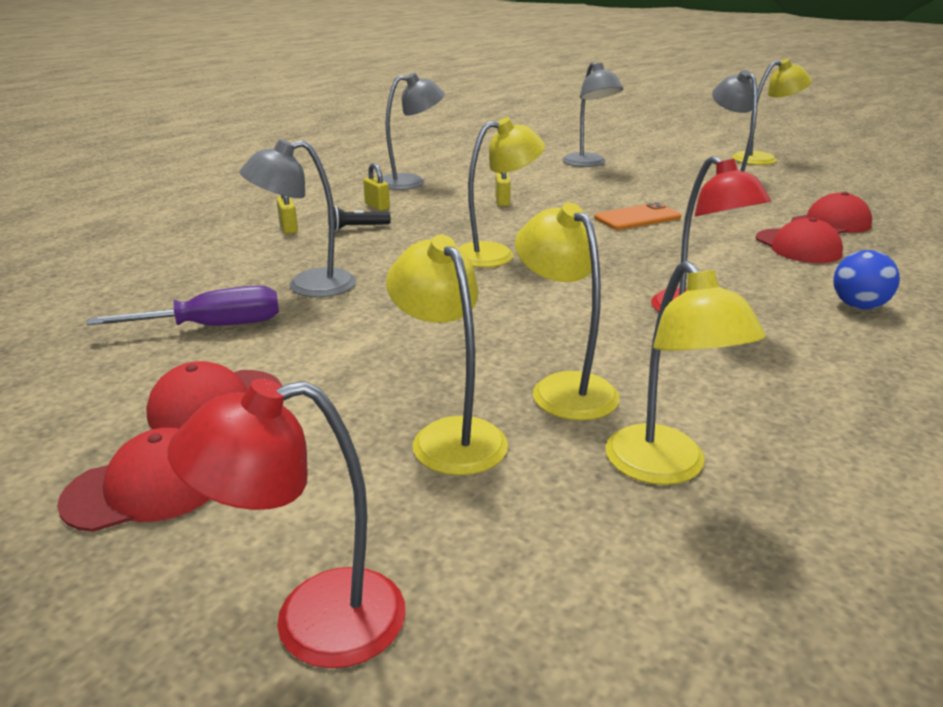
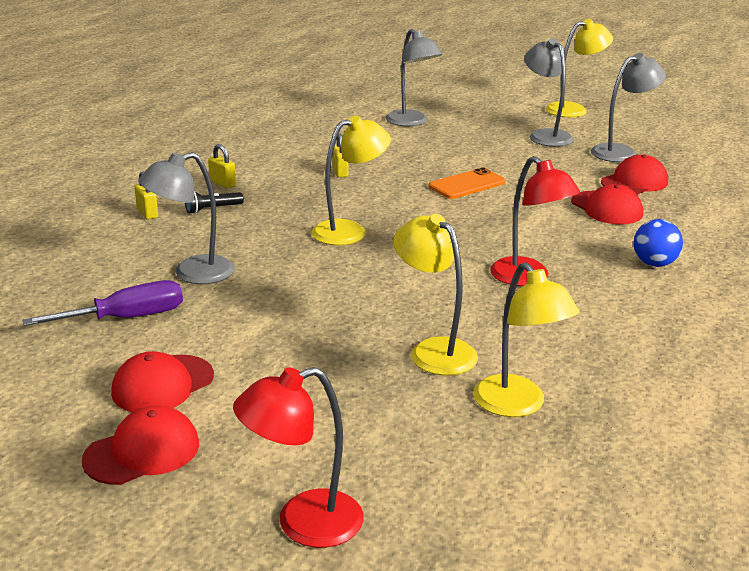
camera: 10 degrees left, 0 degrees up
grey lamp [383,73,445,190] -> grey lamp moved to [591,53,666,162]
yellow lamp [386,235,508,475] -> none

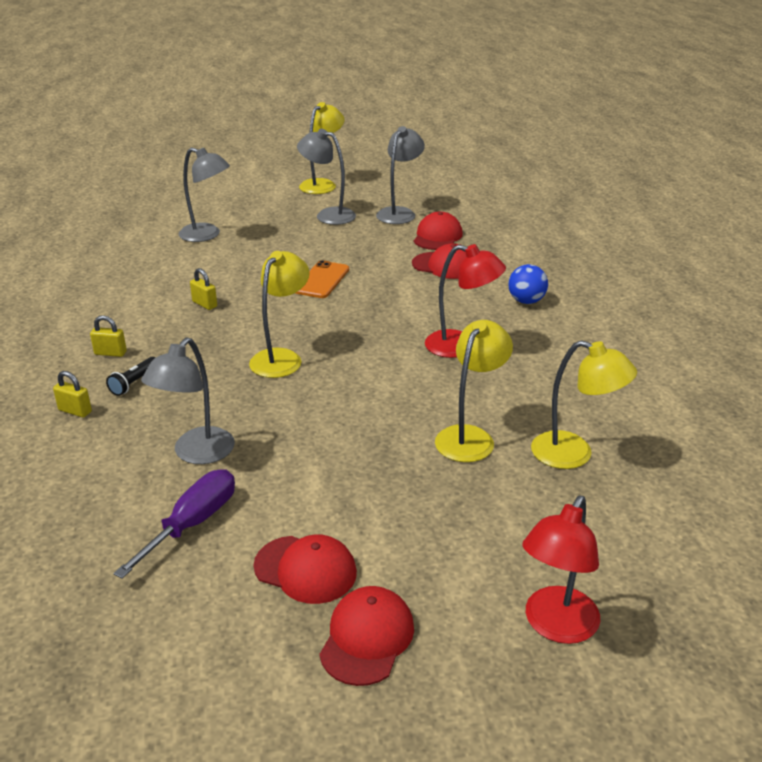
camera: 35 degrees left, 5 degrees up
red cap [111,351,214,412] -> red cap turned 75 degrees counterclockwise [253,534,357,604]
yellow lamp [394,214,478,375] -> yellow lamp turned 105 degrees clockwise [435,320,513,462]

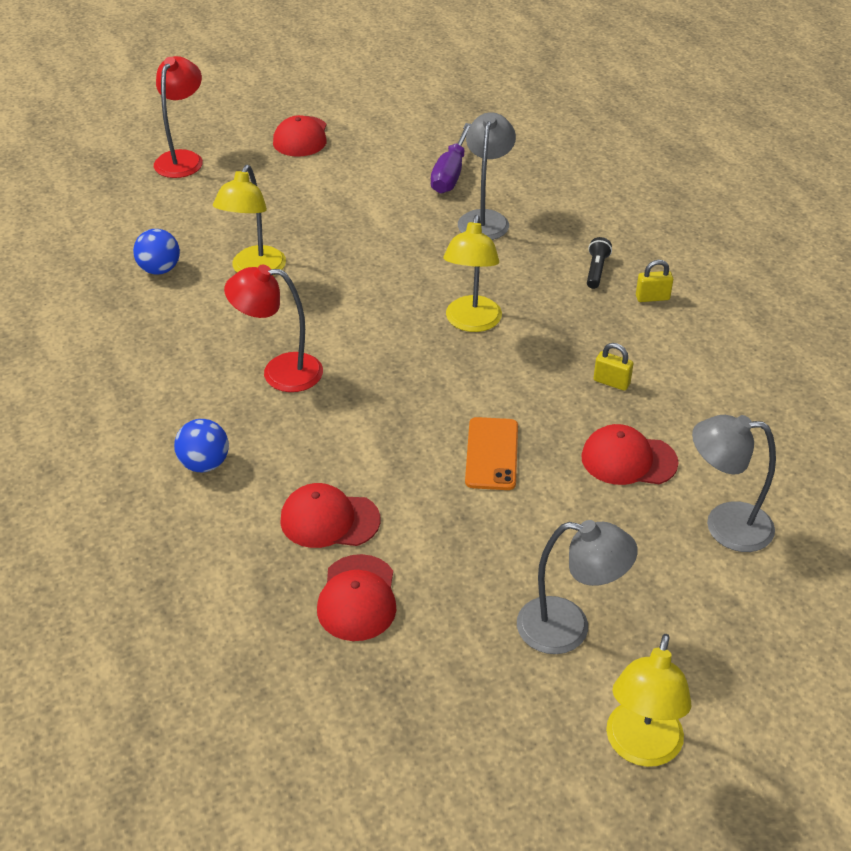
camera: 165 degrees right, 10 degrees up
yellow padlock [53,371,92,418] -> none
red cap [253,534,357,604] -> red cap moved to [581,424,678,485]
grey lamp [376,126,425,224] -> none
yellow lamp [531,340,637,469] -> blue ball [133,229,180,275]

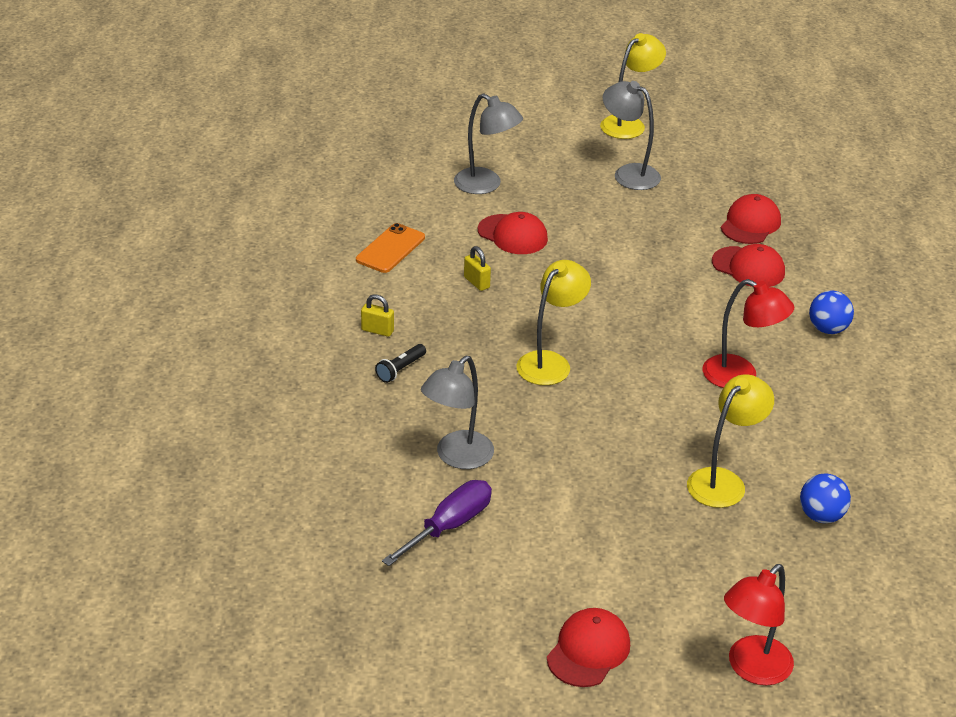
camera: 155 degrees left, 5 degrees down
orange phone [465,417,518,490] -> orange phone moved to [356,223,425,273]

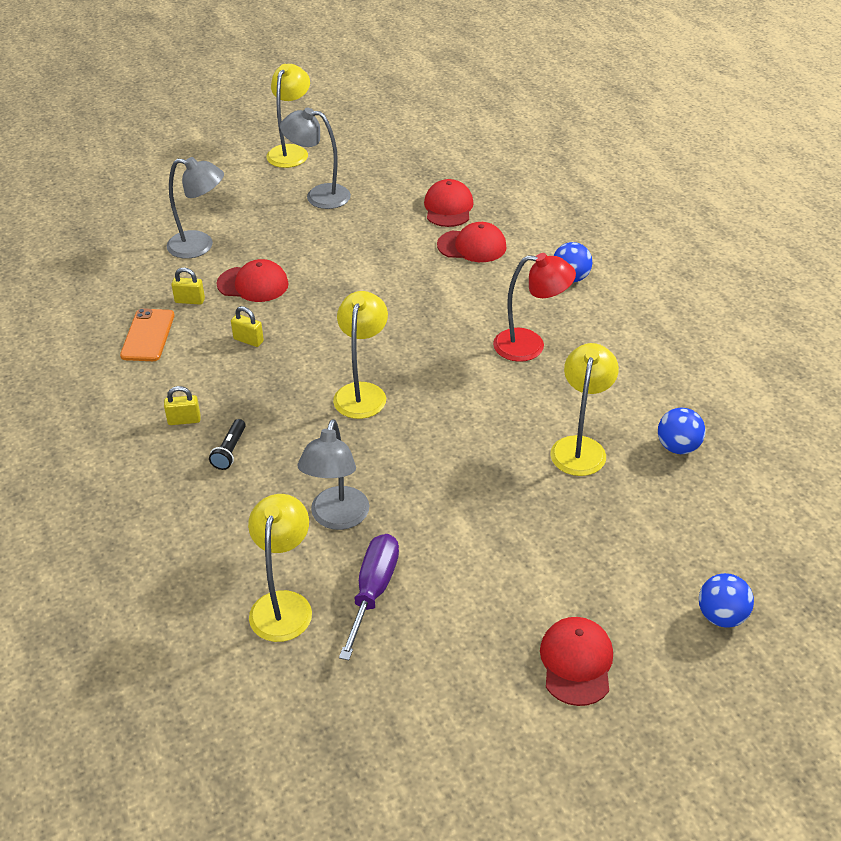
camera: 25 degrees left, 5 degrees up
red lamp [724,564,794,685] -> blue ball [699,573,754,628]
none -> yellow padlock [171,267,205,305]
none -> yellow lamp [248,494,312,642]

